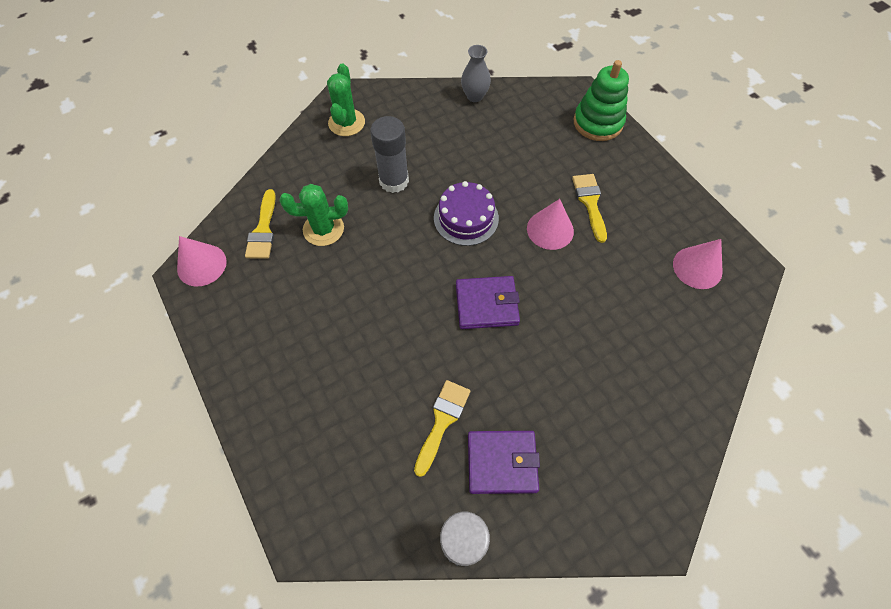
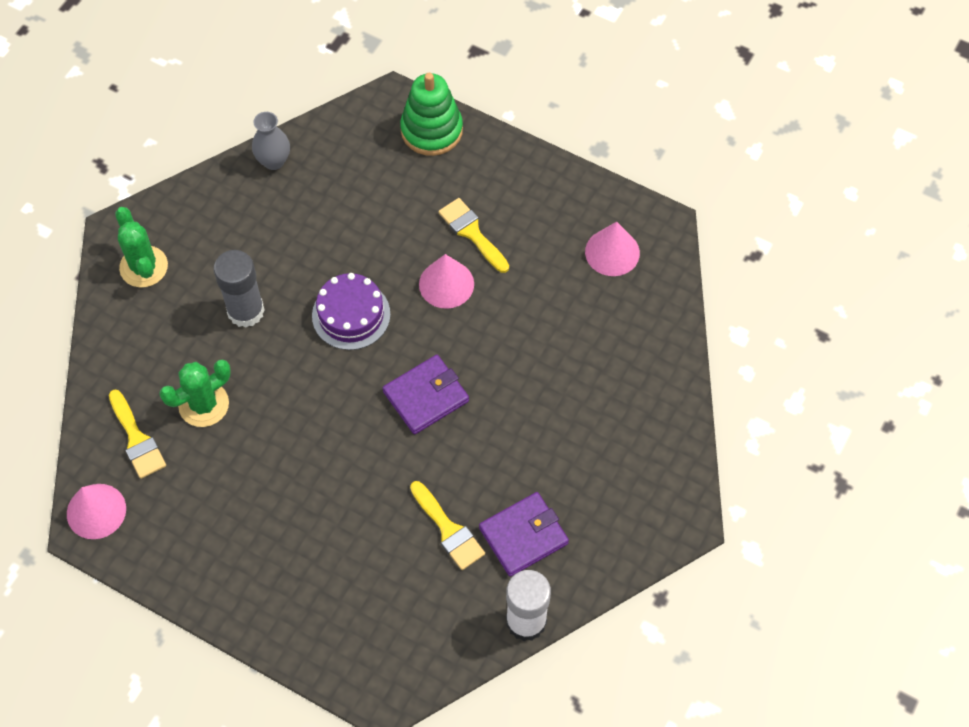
camera: 30 degrees left, 0 degrees up
yellow brush [414,380,470,477] -> yellow brush turned 150 degrees clockwise [410,481,485,570]

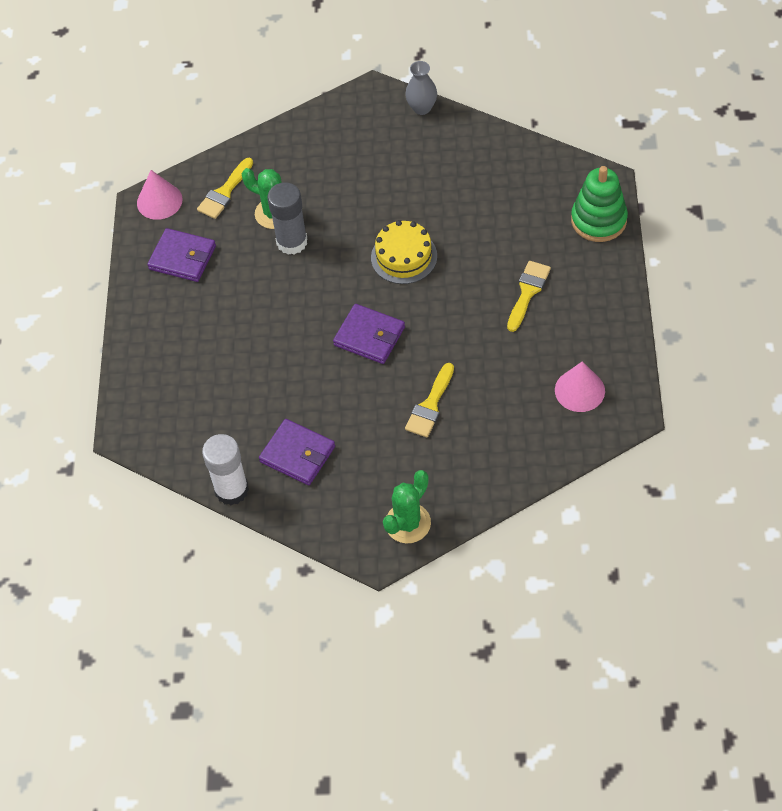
camera: 65 degrees right, 5 degrees down
green cactus [115,207,168,287] -> green cactus moved to [383,470,431,543]
grey glue stick [214,250,265,328] -> grey glue stick moved to [268,182,308,255]
grey vase [252,112,290,170] -> grey vase moved to [405,61,437,115]
purple cake [312,273,390,350] -> yellow cake [371,220,437,284]
yellow brush [410,481,485,570] -> yellow brush moved to [405,363,454,437]
pink cone [419,254,474,309] -> none
none -> purple wallet [147,228,216,282]

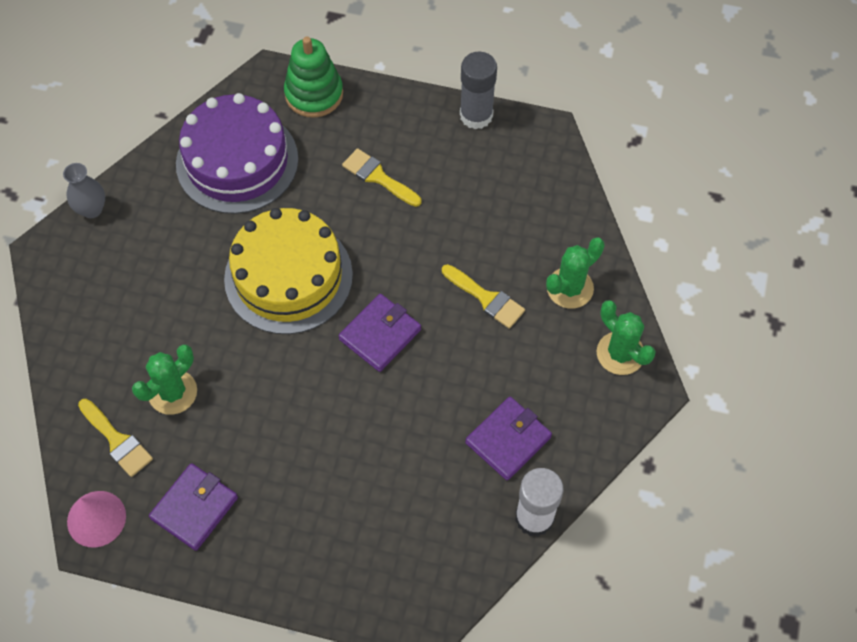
camera: 80 degrees left, 5 degrees up
grey glue stick [268,182,308,255] -> grey glue stick moved to [460,52,497,129]
yellow cake [371,220,437,284] -> yellow cake [224,208,353,334], size x1.71
pink cone [555,361,605,412] -> none
none -> purple cake [176,93,298,214]
none -> green cactus [546,237,605,309]

